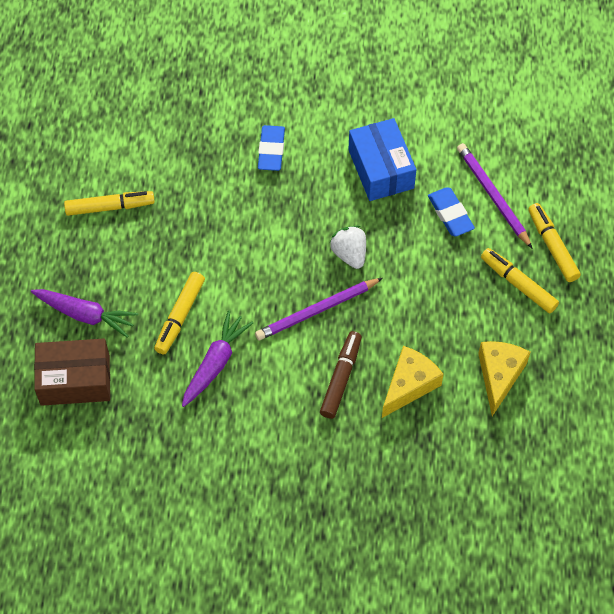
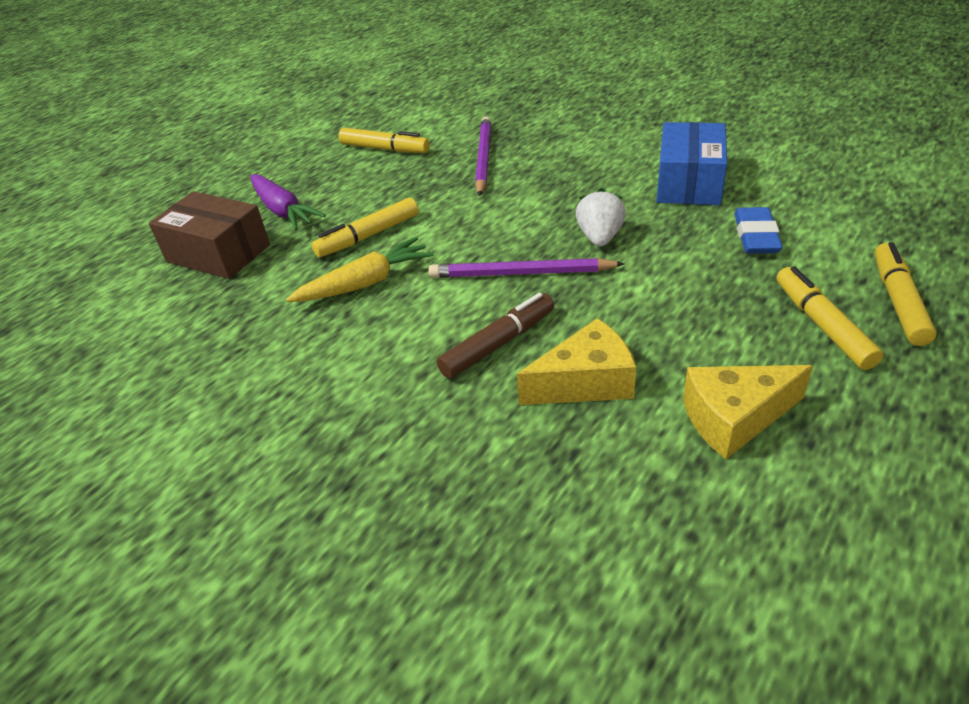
camera: 35 degrees right, 20 degrees down
purple carrot [182,310,253,407] -> yellow carrot [286,237,434,302]
blue eraser [258,125,285,171] -> none
purple pencil [457,143,533,249] -> purple pencil moved to [475,116,491,196]
yellow cheese [478,341,530,416] -> yellow cheese turned 150 degrees counterclockwise [683,365,813,459]

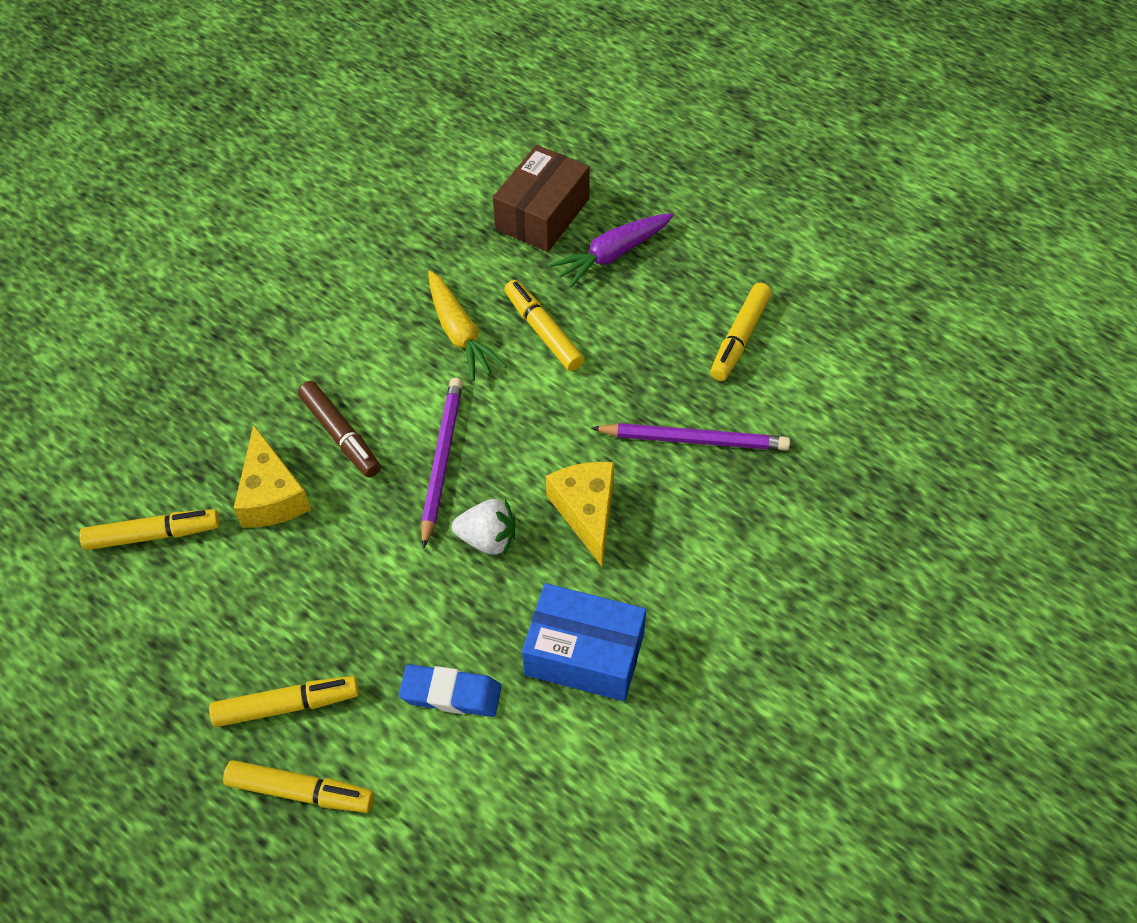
camera: 90 degrees right, 15 degrees up
yellow cheese [683,365,813,459] -> yellow cheese moved to [546,462,614,567]
none -> yellow marker [79,509,220,550]

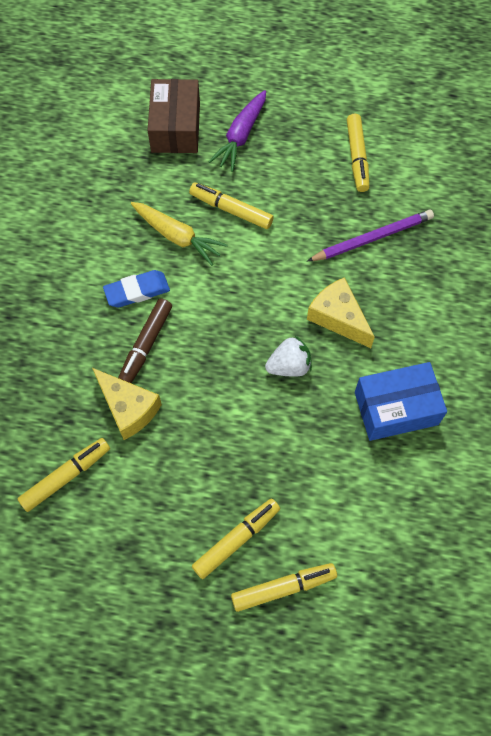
camera: 30 degrees left, 10 degrees up
brown marker [298,381,381,478] -> brown marker turned 90 degrees clockwise [118,298,172,383]
blue eraser [399,664,502,717] -> blue eraser moved to [103,270,170,307]
purple pencil [421,378,463,549] -> none

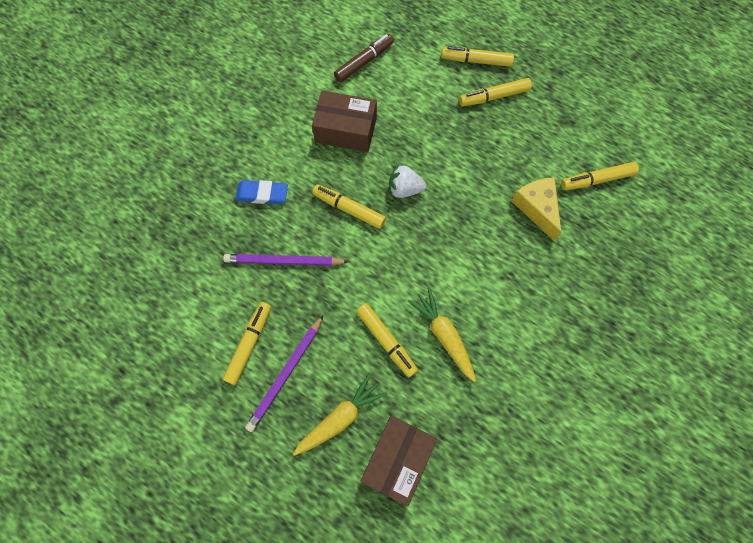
camera: 155 degrees left, 5 degrees up
blue eraser [103,270,170,307] -> blue eraser moved to [235,180,288,204]
brown marker [118,298,172,383] -> brown marker moved to [334,34,394,82]
purple carrot [208,90,266,172] -> yellow carrot [293,373,387,456]
yellow cheese [307,277,375,348] -> yellow marker [312,184,386,229]
blue box [355,362,447,441] -> brown box [312,90,377,152]
none -> purple pencil [245,315,324,432]

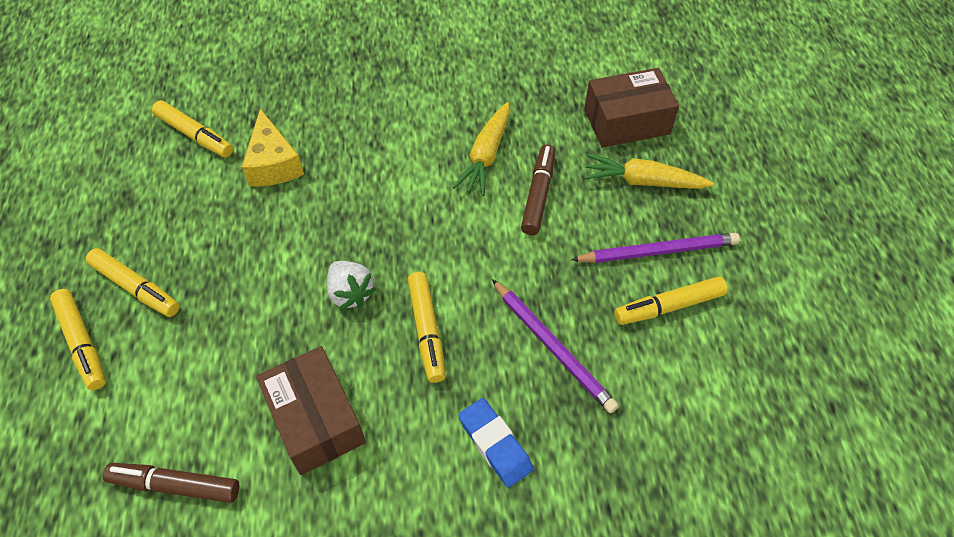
camera: 130 degrees left, 15 degrees down
yellow marker [356,303,418,377] -> brown marker [521,144,555,235]
yellow cheese [511,177,561,241] -> yellow cheese turned 45 degrees counterclockwise [242,109,304,187]

